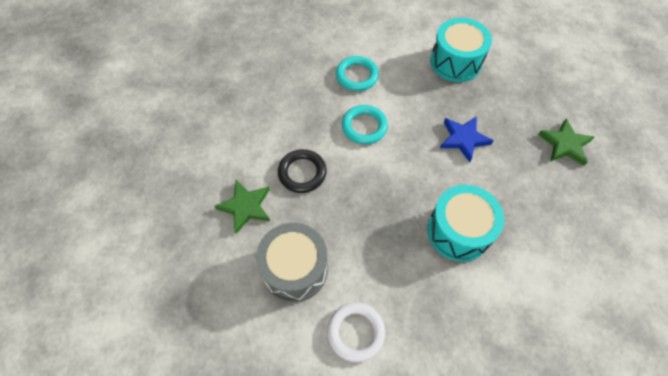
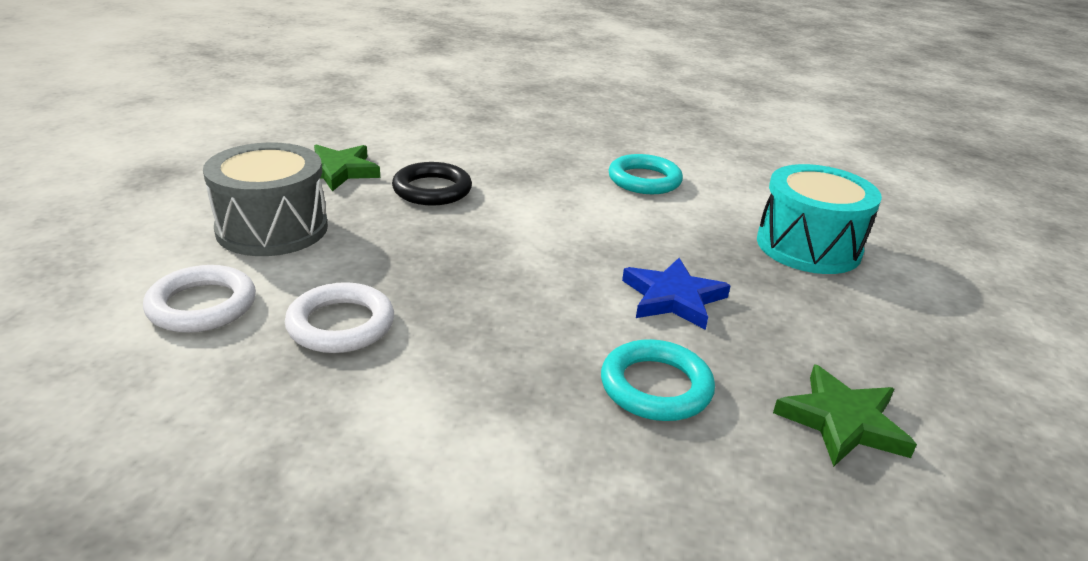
camera: 50 degrees right, 30 degrees down
turquoise ring [342,105,388,144] -> turquoise ring moved to [601,339,715,421]
turquoise drum [427,185,504,262] -> none
none -> white ring [285,282,394,353]

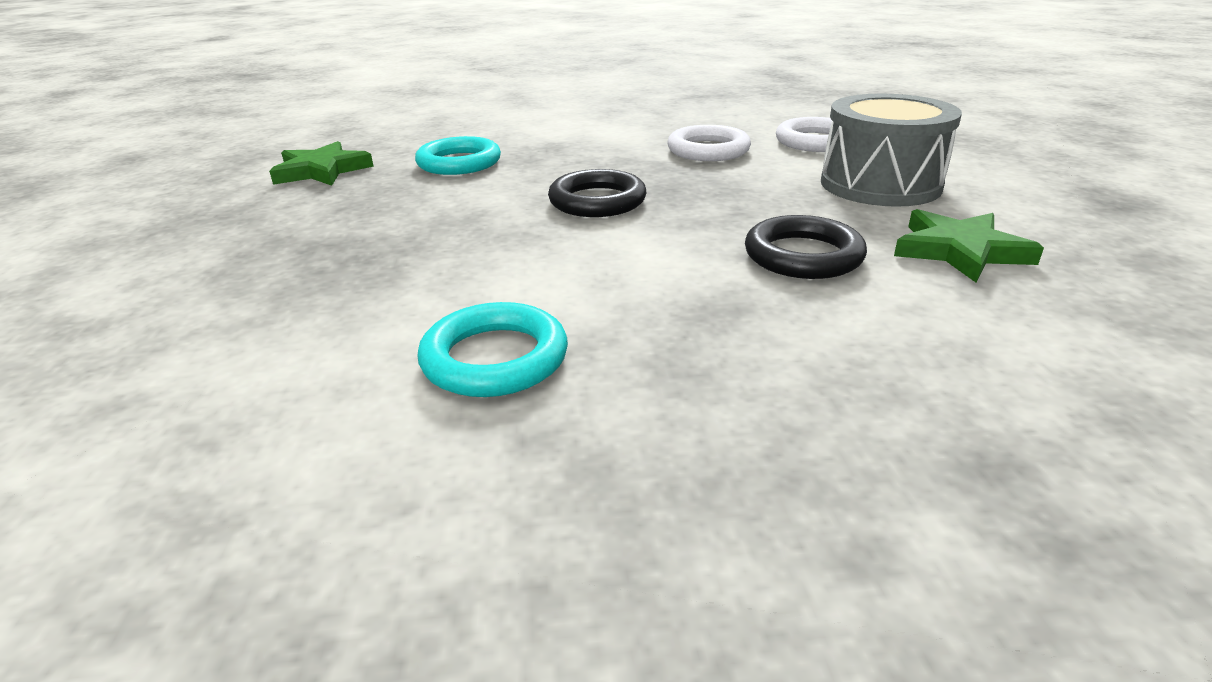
camera: 165 degrees right, 0 degrees up
blue star [622,258,731,330] -> none
turquoise drum [757,164,882,274] -> none
none -> black ring [548,169,646,217]

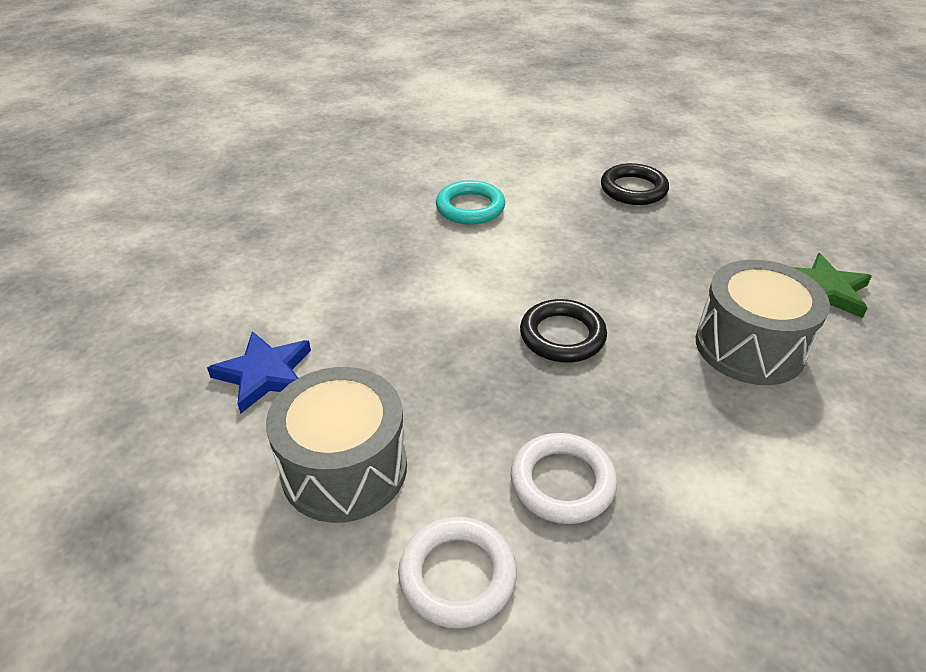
camera: 145 degrees right, 10 degrees up
turquoise ring [415,136,501,175] -> grey drum [696,260,830,385]
black ring [745,215,867,279] -> black ring moved to [601,163,669,205]
green star [894,209,1044,283] -> blue star [207,331,311,414]

